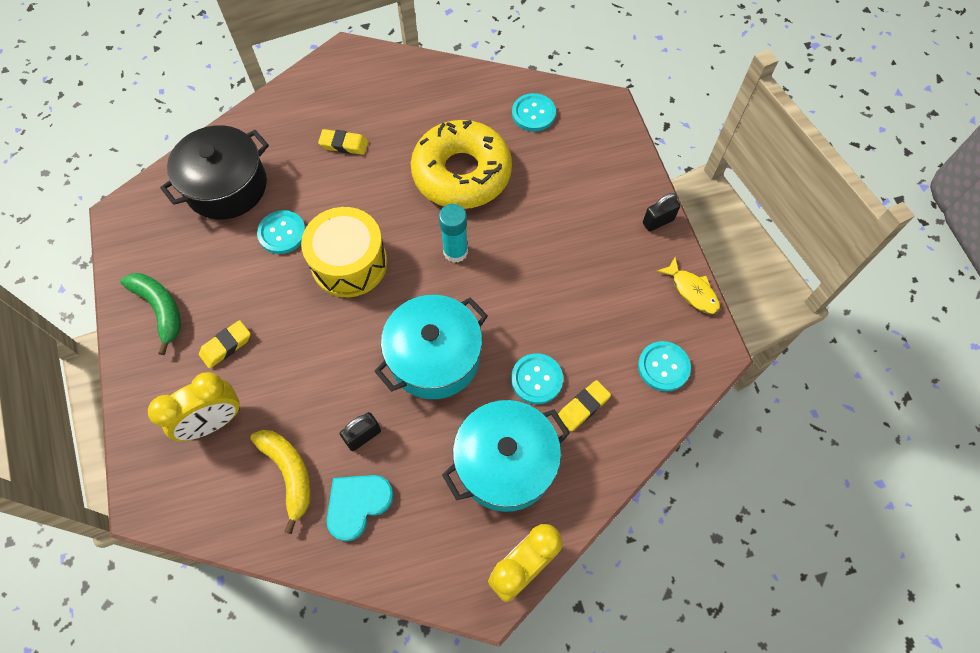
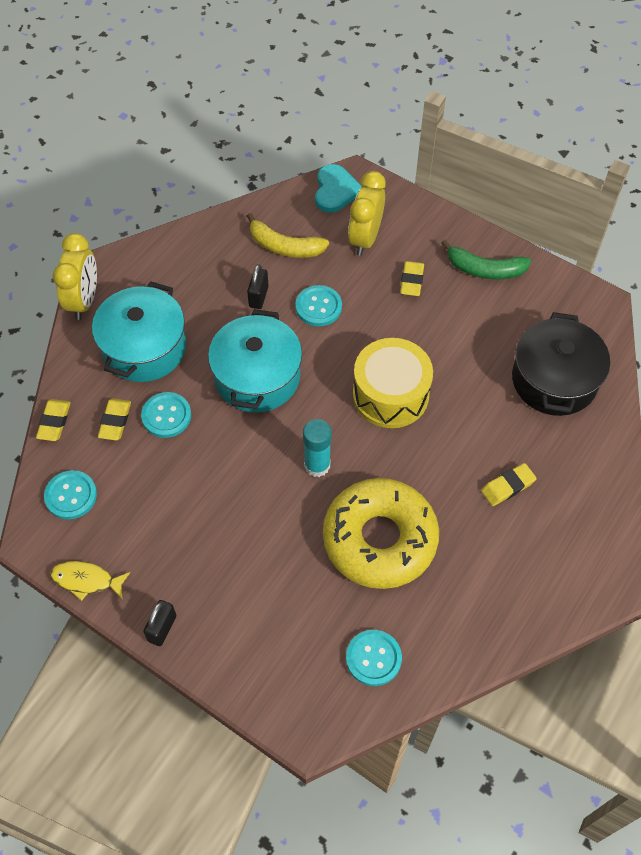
camera: 140 degrees right, 5 degrees down
turquoise button [257,210,306,254] -> turquoise button moved to [295,285,342,326]
turquoise heart [327,475,394,541] -> turquoise heart moved to [315,164,362,213]
none -> yellow eraser [36,399,71,441]

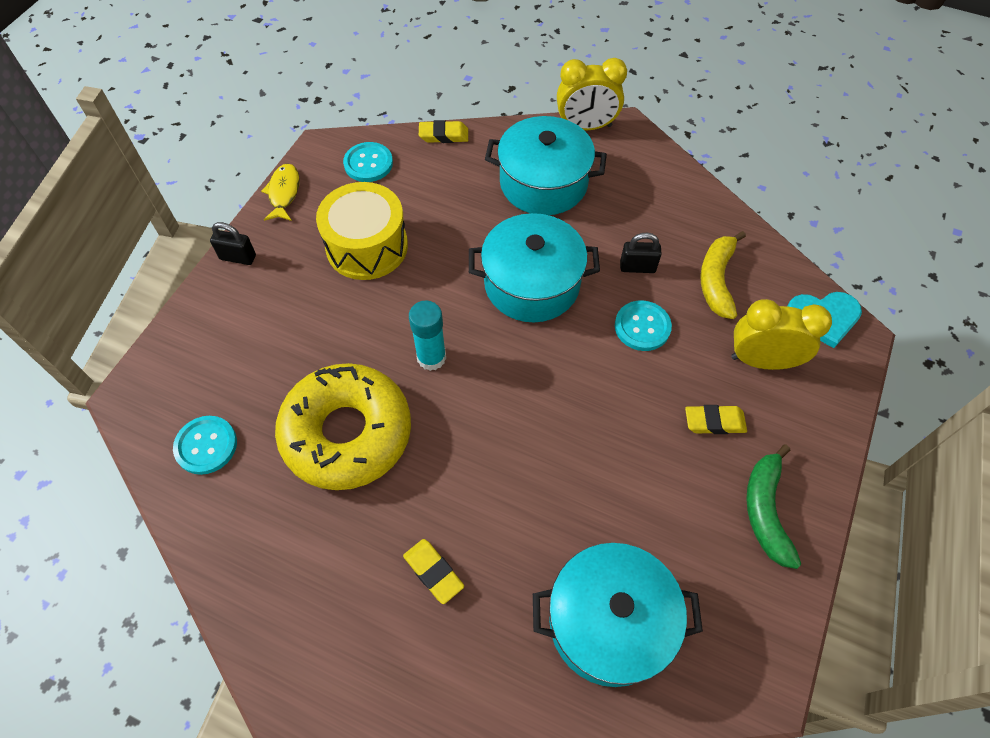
camera: 80 degrees right, 0 degrees up
yellow eraser [98,398,131,441] -> none
turquoise button [141,392,191,438] -> none
yellow drum [353,338,433,428] -> yellow drum moved to [316,182,408,280]
black pot [512,312,610,416] -> turquoise pot [533,543,703,687]

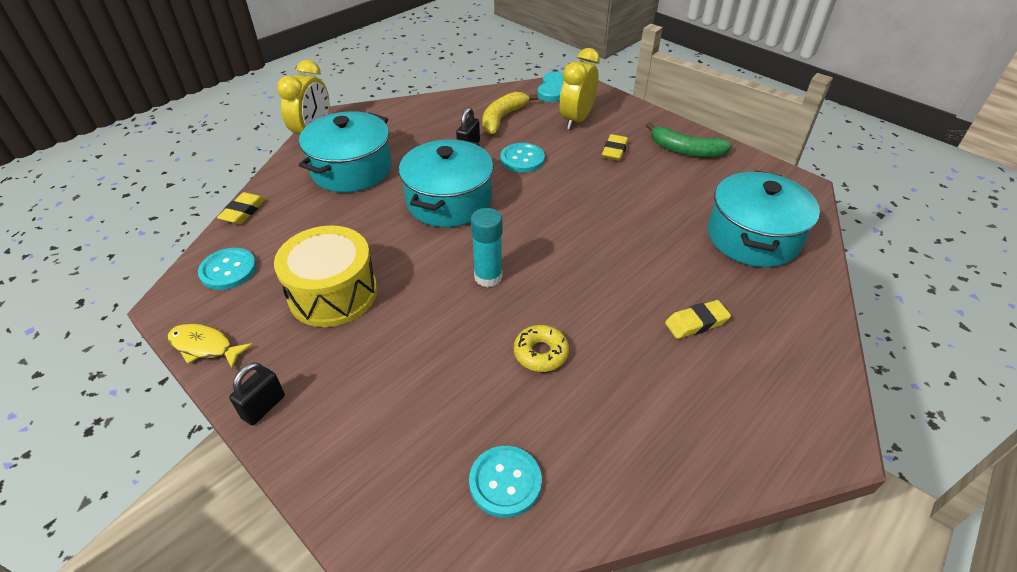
camera: 70 degrees left, 15 degrees down
yellow donut [275,363,411,490] -> yellow donut [514,325,569,372], size x0.41
yellow banana [700,231,746,319] -> yellow banana turned 90 degrees clockwise [482,92,538,134]

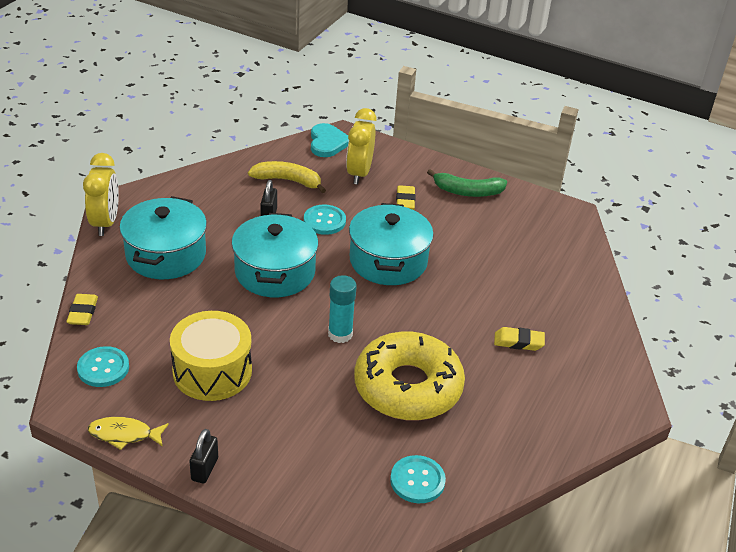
camera: 20 degrees left, 5 degrees down
yellow banana [482,92,538,134] -> yellow banana turned 90 degrees clockwise [248,161,326,193]
yellow donut [514,325,569,372] -> yellow donut [354,331,465,420], size x2.43
yellow eraser [665,300,731,339] -> yellow eraser turned 45 degrees clockwise [494,327,545,351]
turquoise pot [708,170,820,267] -> turquoise pot moved to [349,203,434,285]

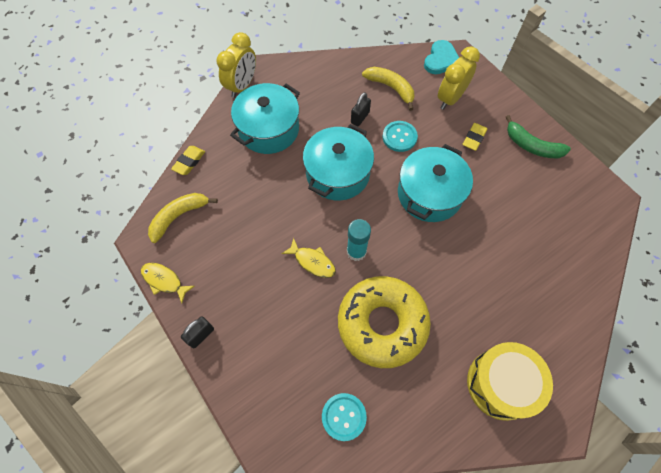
camera: 30 degrees right, 25 degrees up
turquoise button [77,346,129,387] -> yellow banana [148,193,218,243]
yellow drum [170,311,252,401] -> yellow drum moved to [467,342,553,421]
yellow eraser [494,327,545,351] -> none
none -> yellow fish [282,238,336,278]

